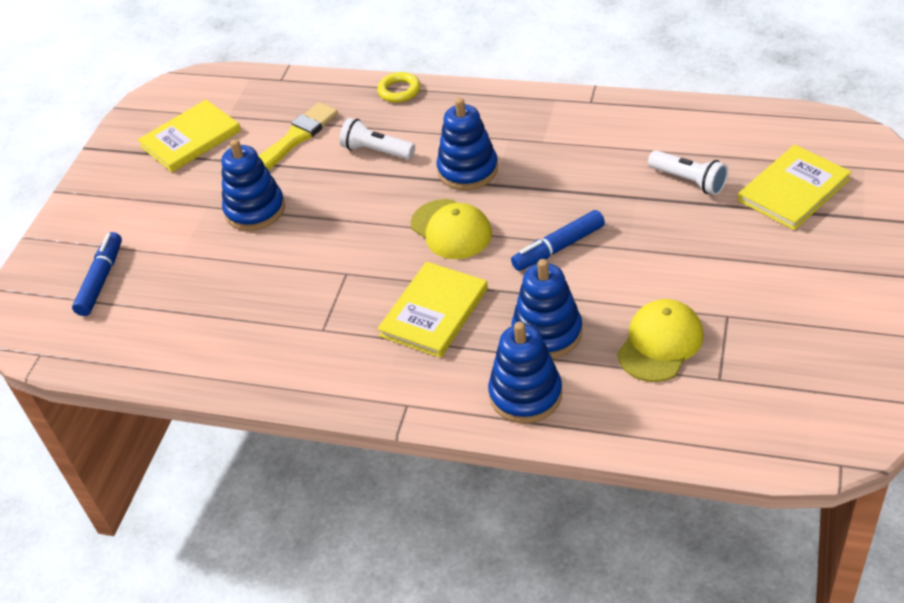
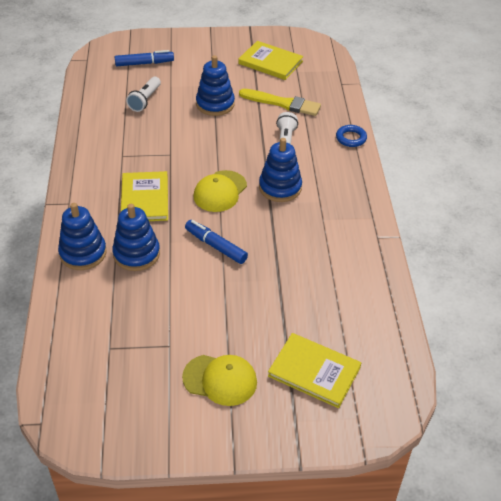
camera: 65 degrees right, 0 degrees up
yellow ring [377,72,420,103] -> blue ring [336,125,367,147]
yellow book [377,262,488,358] -> yellow book turned 75 degrees clockwise [121,171,168,221]
yellow cap [617,299,703,382] -> yellow cap moved to [182,355,257,406]
white flashlight [648,150,728,195] -> white flashlight moved to [126,77,161,112]

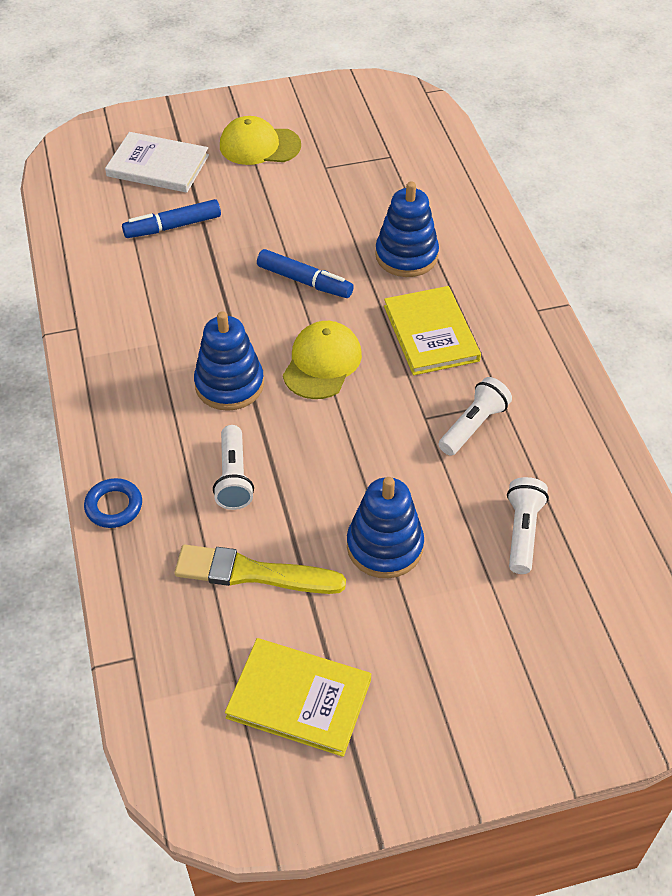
camera: 170 degrees right, 5 degrees up
blue stacking toy [58,203,107,270] -> none
blue marker [115,50,174,66] -> blue marker moved to [122,199,221,238]
yellow book [268,333,361,408] -> white book [105,132,209,193]
none -> white flashlight [439,377,512,456]

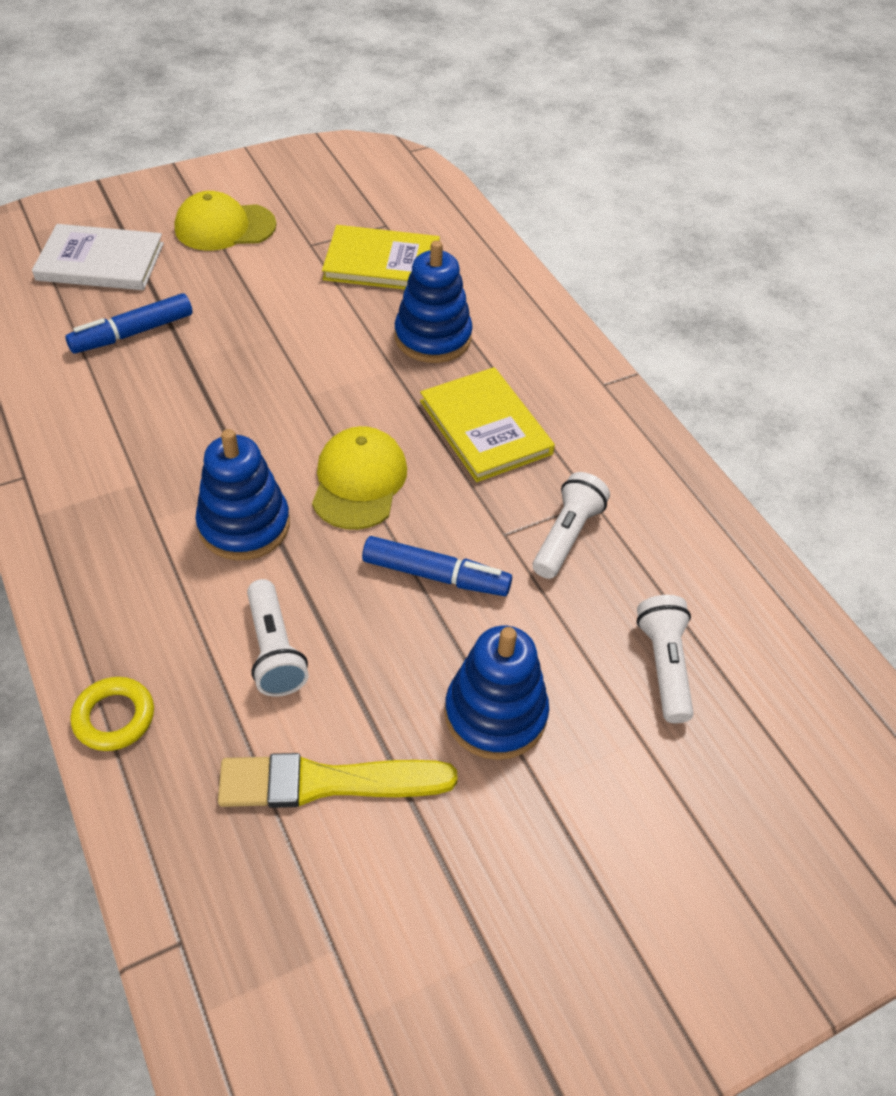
camera: 15 degrees left, 0 degrees up
blue ring [84,478,142,528] -> yellow ring [70,677,154,751]
yellow book [225,638,371,757] -> yellow book moved to [322,225,440,290]
blue marker [257,249,354,298] -> blue marker moved to [362,536,512,596]

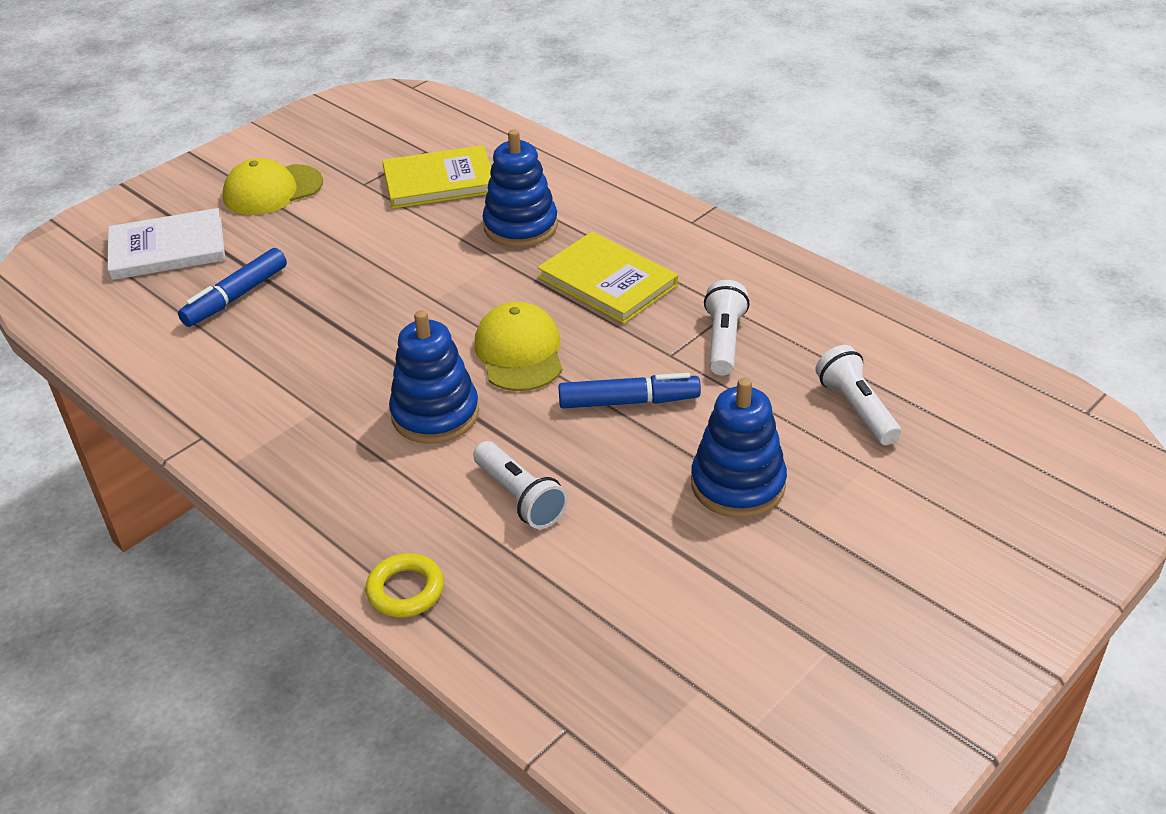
camera: 15 degrees left, 10 degrees down
yellow brush [218,753,458,808] -> none

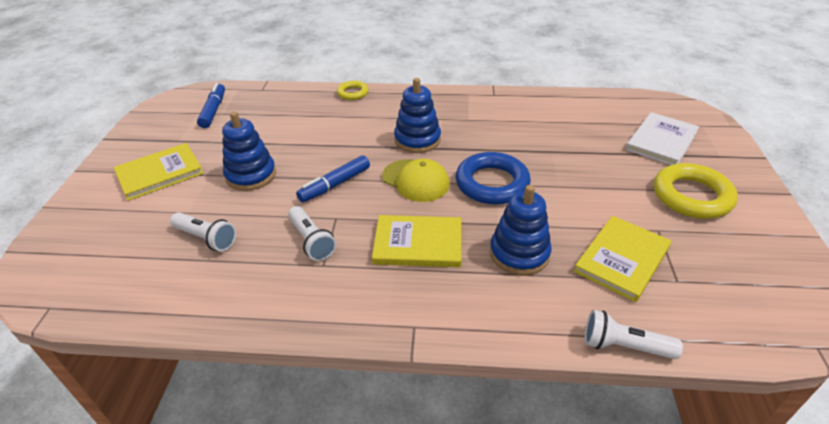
camera: 140 degrees right, 0 degrees up
blue marker [178,248,287,327] -> blue marker moved to [197,83,225,128]
yellow cap [222,158,323,215] -> yellow ring [654,163,738,219]
white flashlight [473,441,568,529] -> white flashlight moved to [585,310,683,359]
none -> yellow book [114,143,204,201]
none -> blue ring [456,152,531,204]

